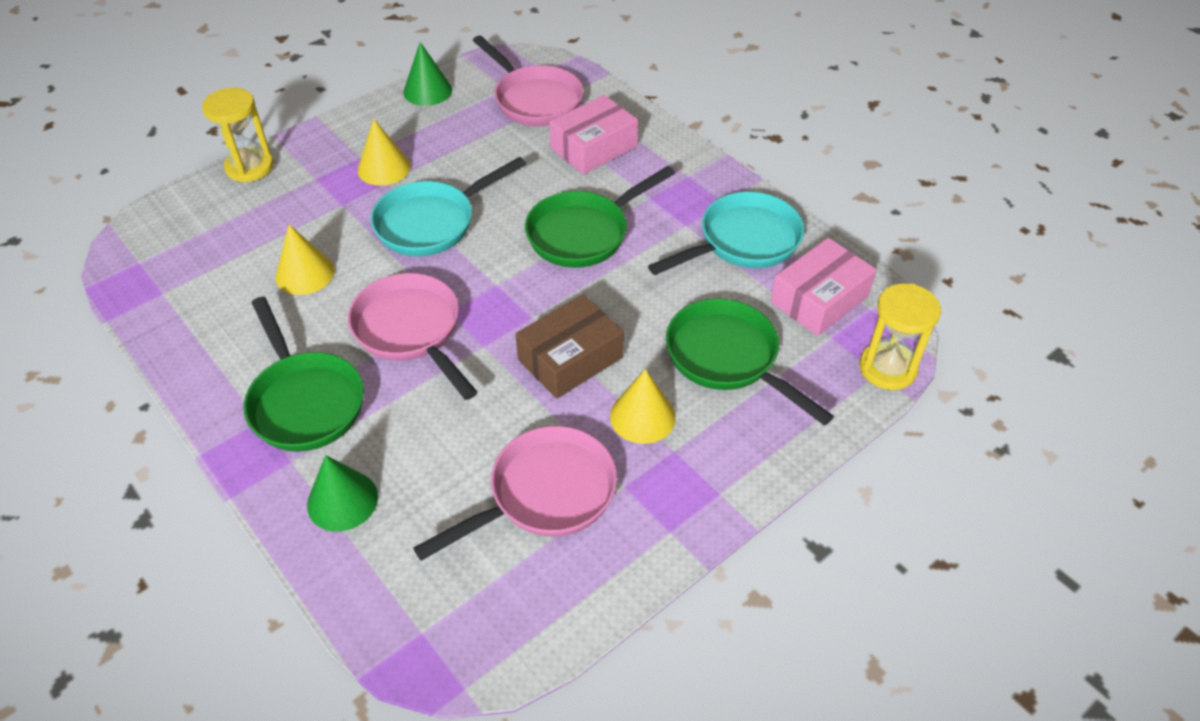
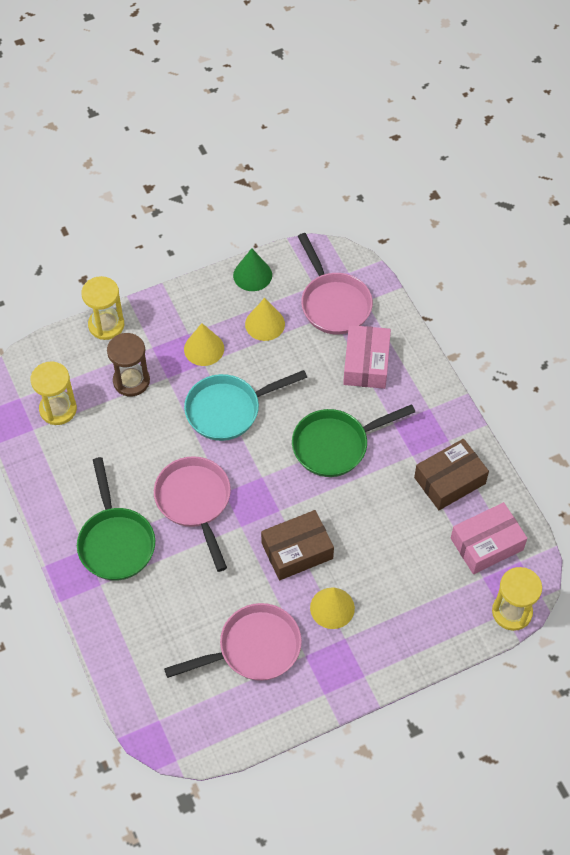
camera: 15 degrees right, 10 degrees up
yellow cone [275,224,335,295] -> yellow cone moved to [245,298,285,341]
green cone [307,455,378,532] -> none
pink box [549,95,638,174] -> pink box turned 60 degrees counterclockwise [343,325,391,389]
turquoise pan [648,192,804,275] -> brown box [414,439,489,510]
green pan [666,298,834,425] -> none
none -> yellow hourglass [30,361,77,425]
none -> brown hourglass [107,333,150,396]

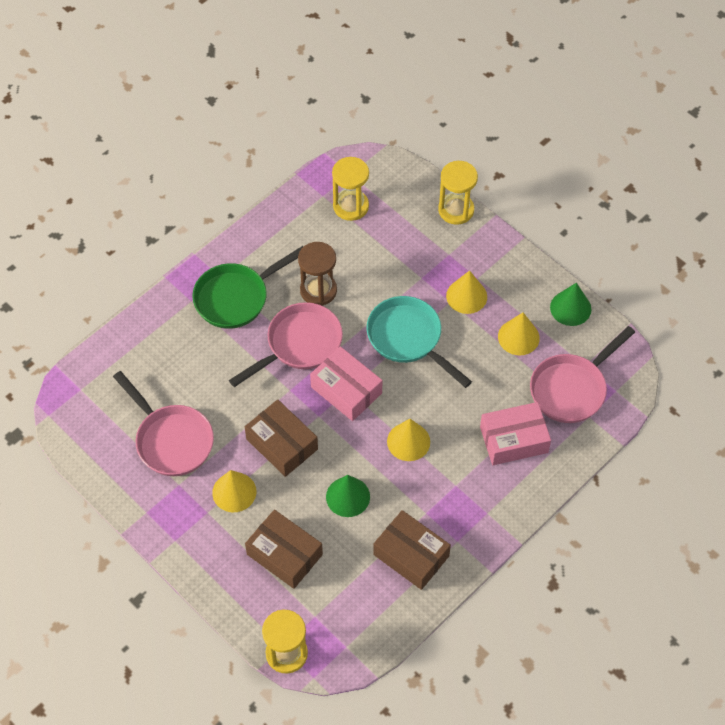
camera: 70 degrees right, 0 degrees up
brown hourglass [107,333,150,396] -> brown hourglass moved to [298,242,337,306]
green pan [292,404,415,477] -> yellow cone [387,419,430,461]
pink box [451,502,527,574] -> pink box moved to [310,346,382,421]
none -> brown box [245,509,323,589]
none -> green cone [326,475,370,517]

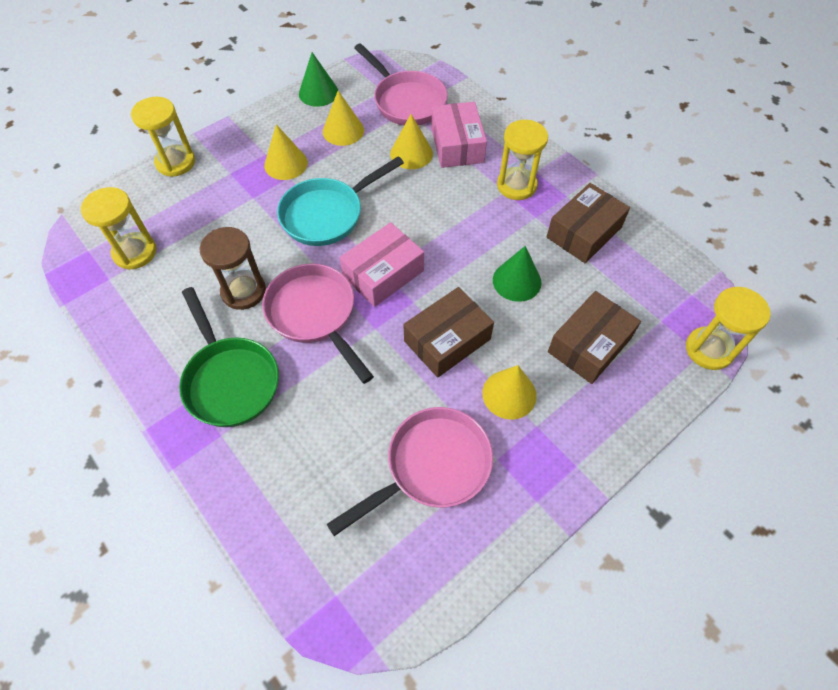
camera: 85 degrees left, 0 degrees up
yellow cone [387,419,430,461] -> yellow cone moved to [390,114,433,169]
none -> yellow hourglass [497,120,548,200]

